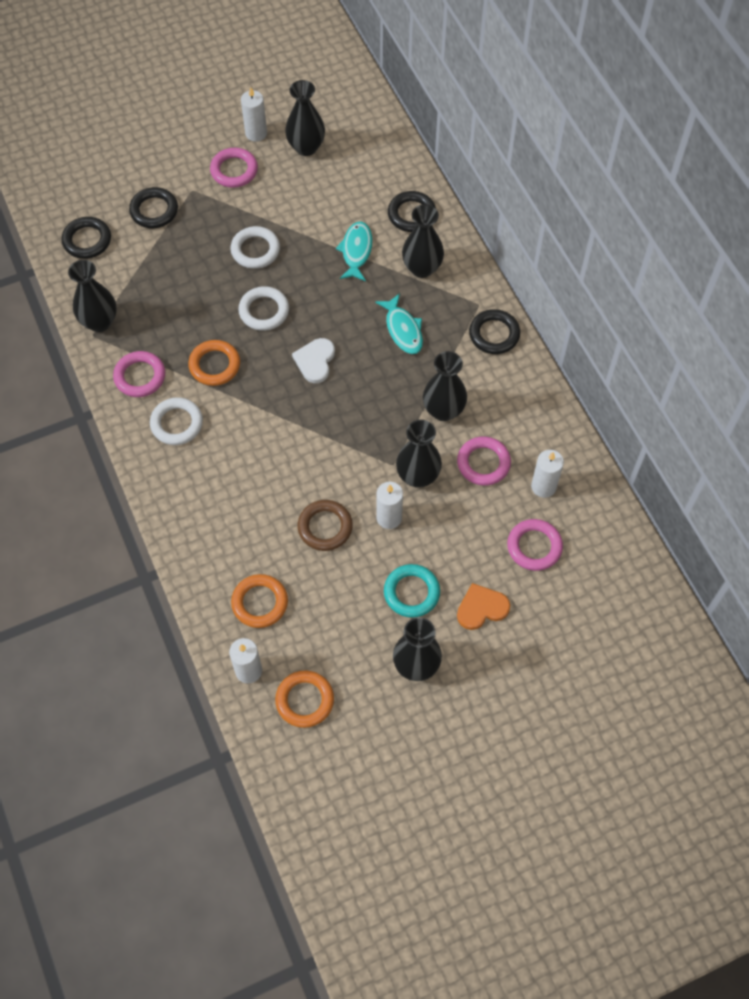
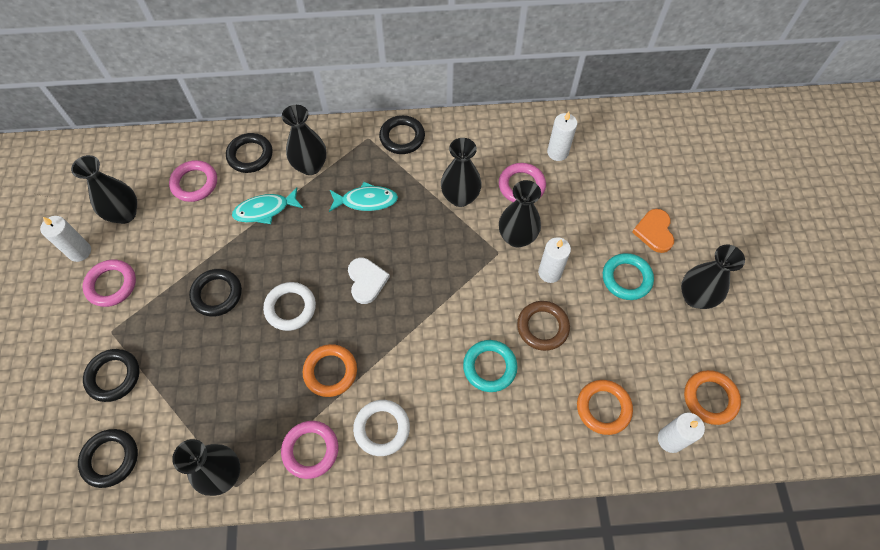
camera: 70 degrees left, 0 degrees up
white ring [230,226,280,269] -> black ring [189,269,242,317]
white heart [292,338,335,383] -> white heart turned 135 degrees counterclockwise [348,258,390,304]
turquoise fish [336,222,372,281] -> turquoise fish turned 45 degrees counterclockwise [232,187,303,224]
pink ring [507,519,563,571] -> pink ring moved to [169,160,217,202]
none -> turquoise ring [463,340,517,392]

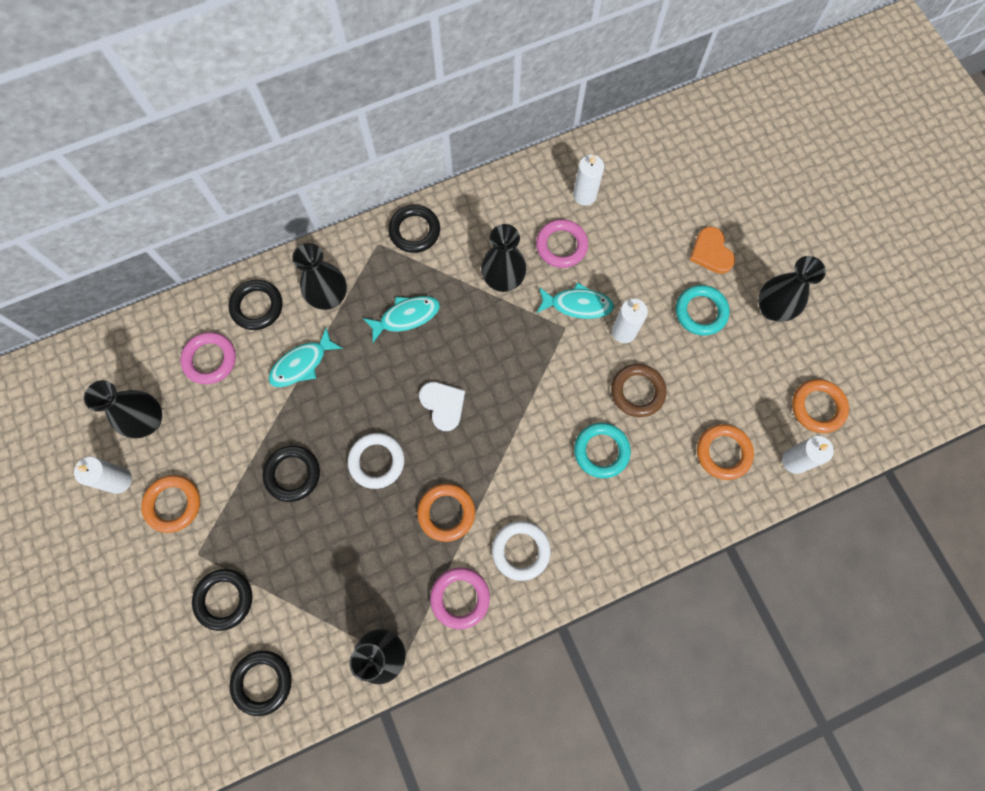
camera: 20 degrees left, 10 degrees up
pink ring [83,259,136,307] -> orange ring [141,475,200,533]
black vase [499,180,541,247] -> turquoise fish [537,282,614,319]

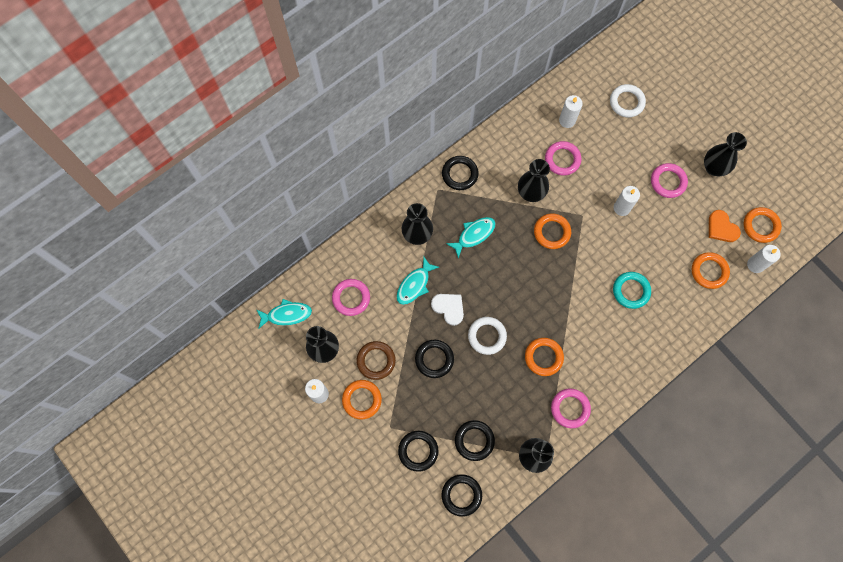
camera: 15 degrees left, 0 degrees up
black ring [229,280,283,330] -> black ring moved to [455,420,495,461]
white heart [419,382,465,431] -> white heart moved to [431,294,464,326]
white ring [492,521,551,581] -> white ring moved to [610,84,646,117]
turquoise fish [537,282,614,319] -> turquoise fish moved to [256,299,312,329]
brown ring [611,364,667,417] -> brown ring moved to [356,341,396,380]
turquoise ring [676,285,730,336] -> pink ring [651,163,688,198]
orange heart [690,226,735,274] -> orange heart moved to [709,210,741,242]
none -> orange ring [534,213,571,249]

